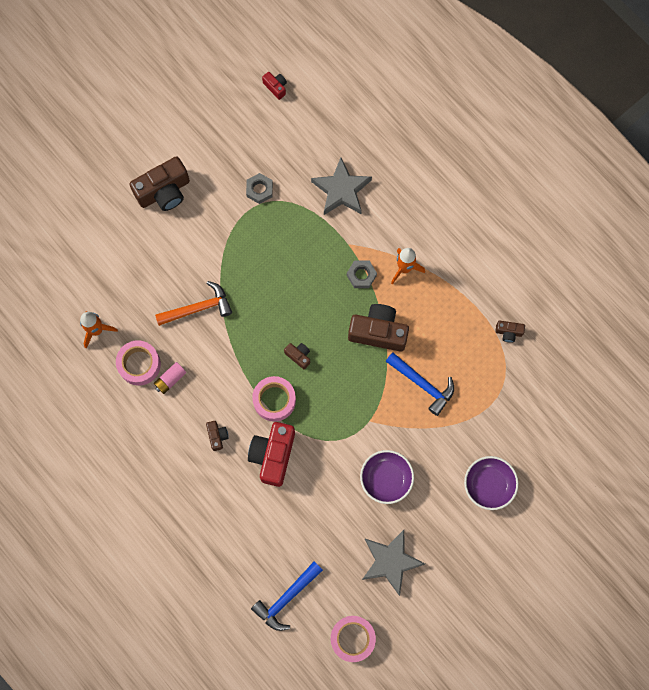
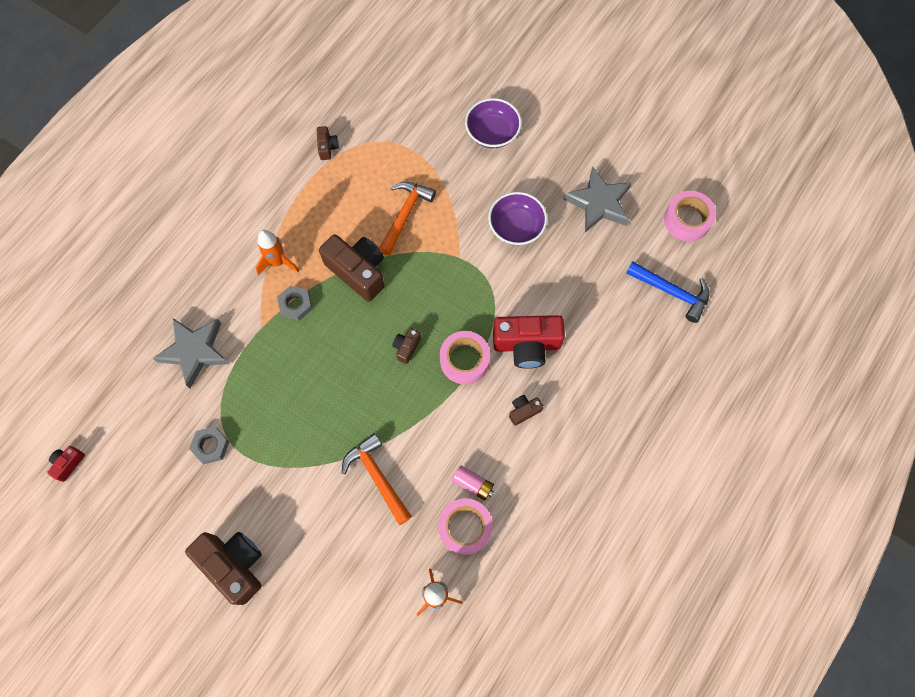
camera: 105 degrees left, 5 degrees down
brown camera [348,304,409,352] -> brown camera turned 135 degrees clockwise [319,234,384,302]
blue hammer [385,352,454,416] -> orange hammer [379,182,436,256]

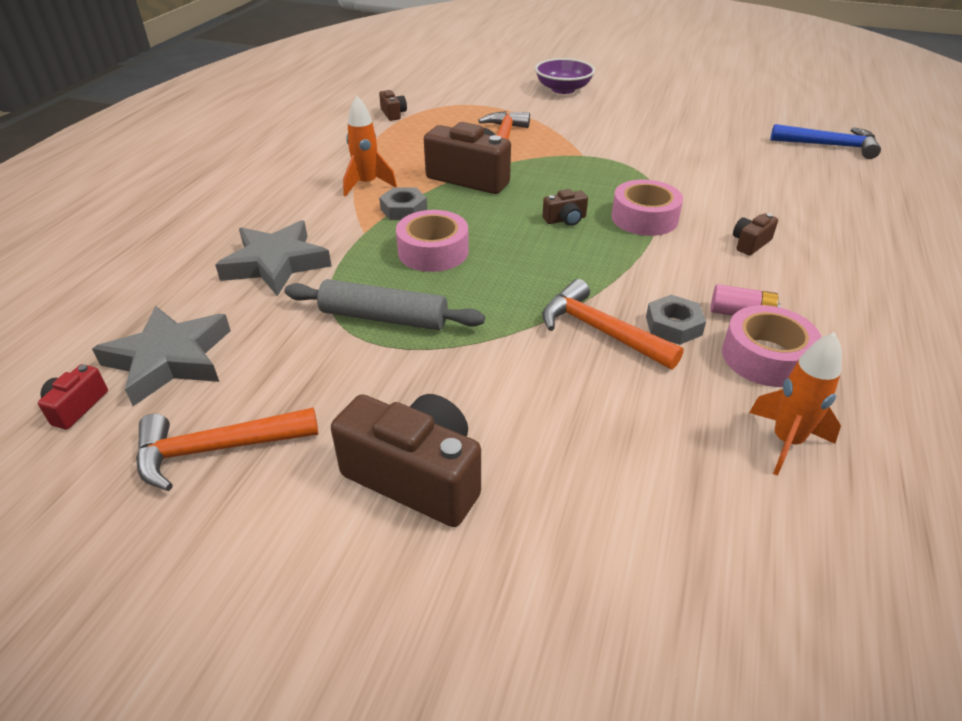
camera: 15 degrees left, 30 degrees down
grey nut [189,427,229,464] -> grey nut moved to [646,295,706,345]
brown camera [392,328,421,364] -> brown camera turned 120 degrees counterclockwise [542,189,588,226]
purple bowl [488,192,547,245] -> none
red camera [493,315,565,369] -> none
grey star [563,167,632,233] -> grey star moved to [92,306,231,406]
pink tape [664,191,716,242] -> pink tape moved to [396,210,469,272]
none -> orange hammer [136,407,318,491]
none -> grey rolling pin [284,279,485,330]

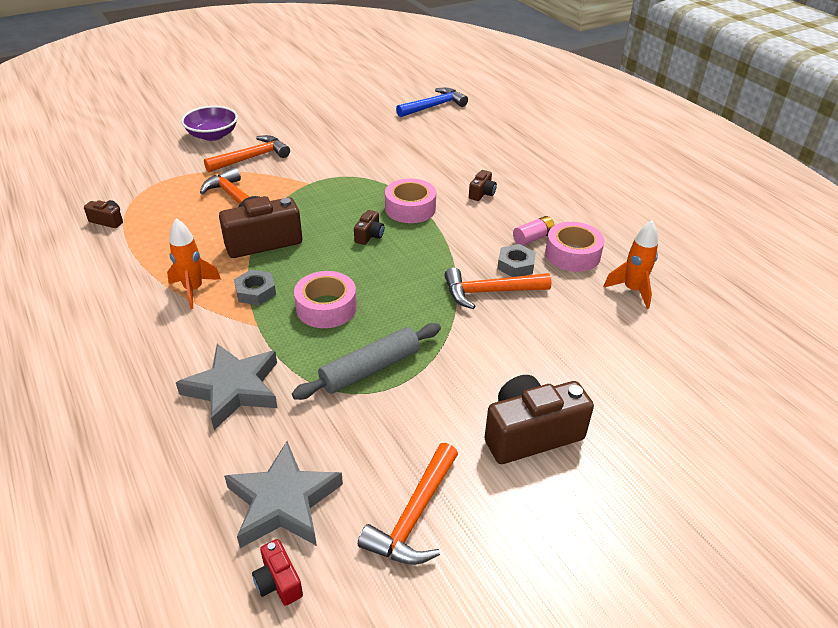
camera: 50 degrees left, 0 degrees up
brown camera [733,213,778,255] -> brown camera turned 150 degrees counterclockwise [469,170,497,201]
none -> orange hammer [204,135,290,172]

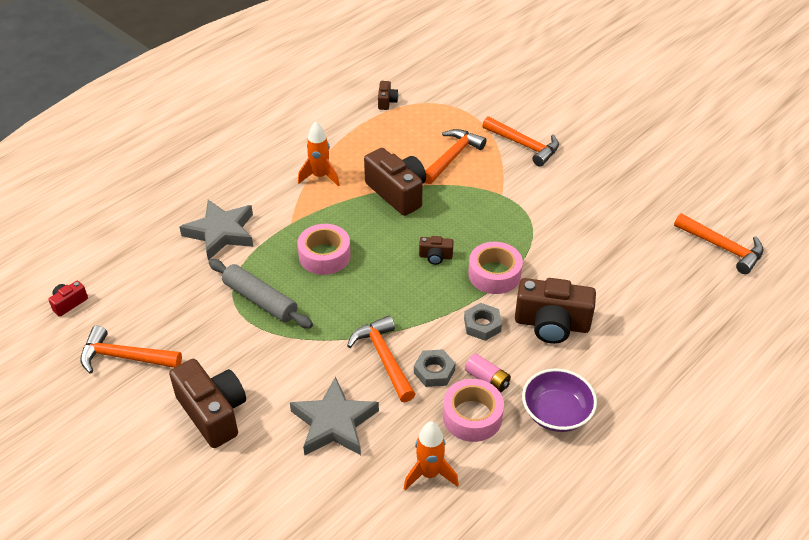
camera: 75 degrees right, 5 degrees up
purple bowl [181,106,238,141] -> purple bowl moved to [522,368,597,432]
grey star [224,441,343,548] -> grey star moved to [290,376,379,456]
grey nut [234,270,276,305] -> grey nut moved to [464,303,502,341]
blue hammer [396,88,468,117] -> orange hammer [674,213,763,274]
brown camera [469,170,497,201] -> brown camera [515,278,596,344], size x2.11

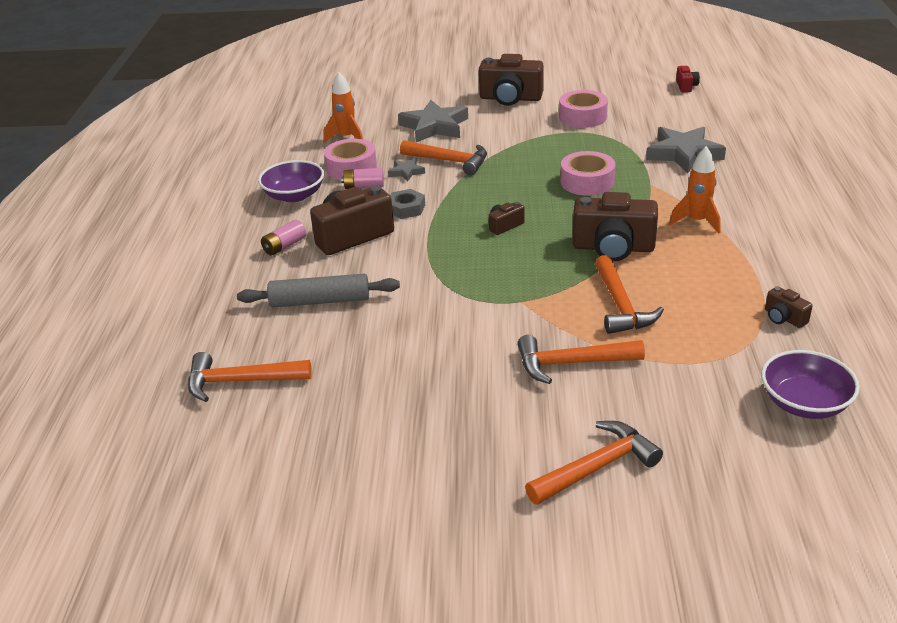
camera: 140 degrees right, 10 degrees down
orange hammer [80,325,182,374] -> orange hammer moved to [525,421,663,505]
grey rolling pin [209,259,313,328] -> grey rolling pin moved to [237,274,400,307]
grey nut [414,349,456,387] -> grey star [388,158,425,182]
pink tape [468,242,523,294] -> pink tape moved to [559,90,608,128]
none -> pink battery [261,220,306,256]
none -> purple bowl [761,350,860,419]

